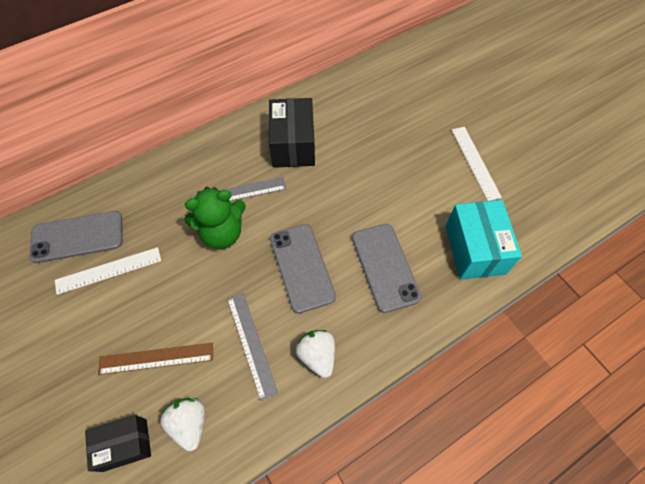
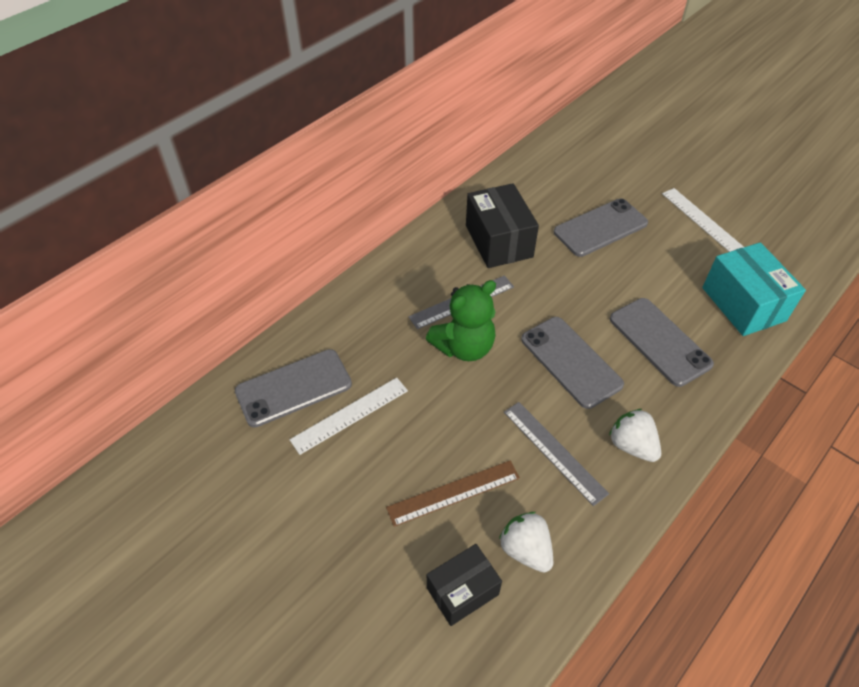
camera: 15 degrees left, 10 degrees down
none -> grey phone [554,198,648,257]

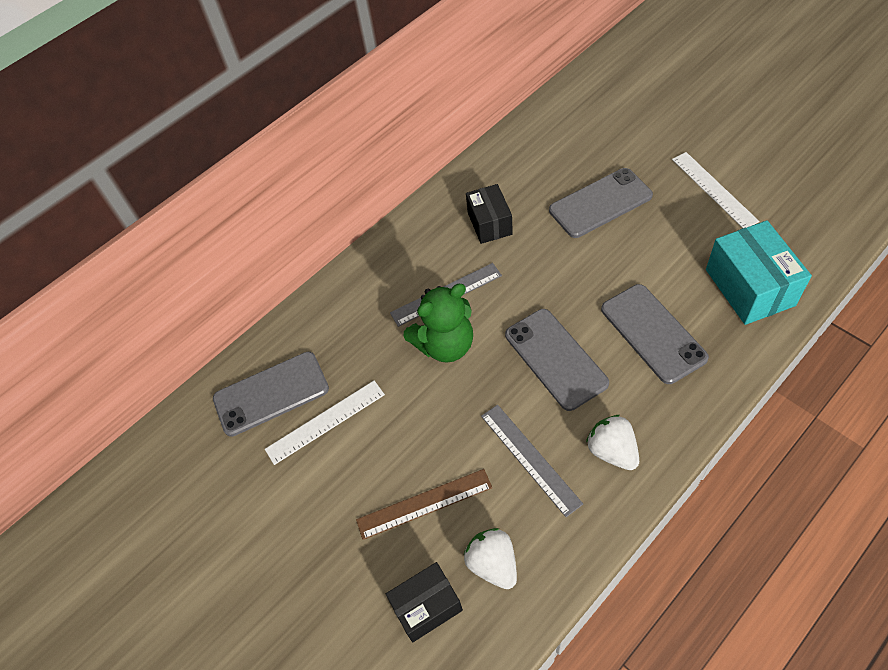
camera: 10 degrees right, 5 degrees up
black box [466,183,539,268] -> black box [466,184,513,244], size x0.65

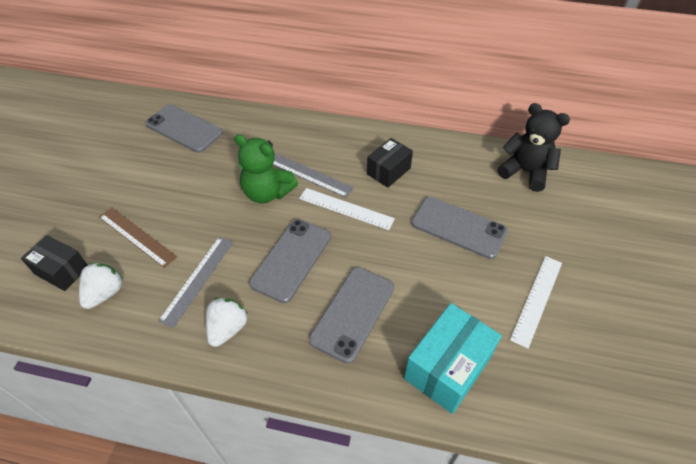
camera: 50 degrees right, 5 degrees down
white ruler [265,381,385,465] -> white ruler moved to [299,188,395,230]
none -> black teddy bear [497,103,570,192]

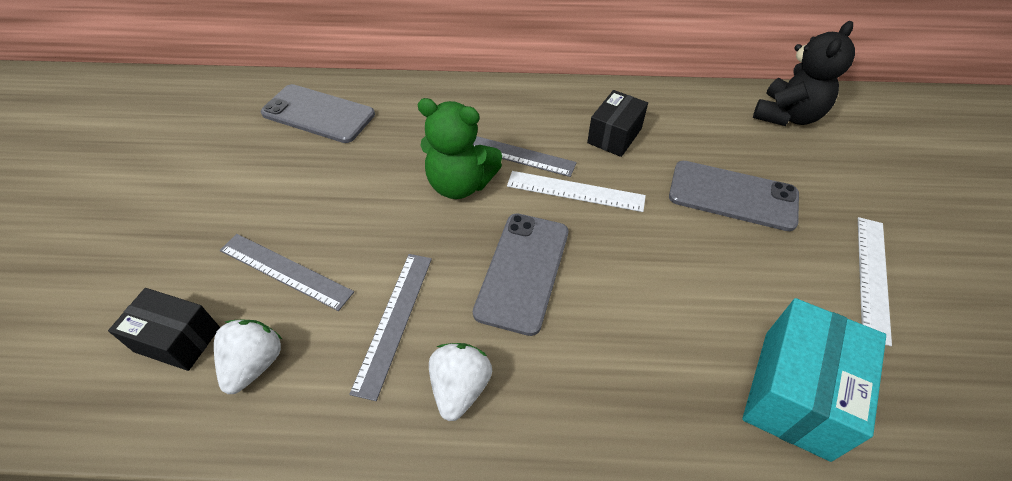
camera: 10 degrees left, 0 degrees up
brown ruler [99,207,177,268] -> grey ruler [220,234,354,311]
grey phone [309,267,394,364] -> none
black teddy bear [497,103,570,192] -> black teddy bear turned 105 degrees clockwise [753,21,855,126]

